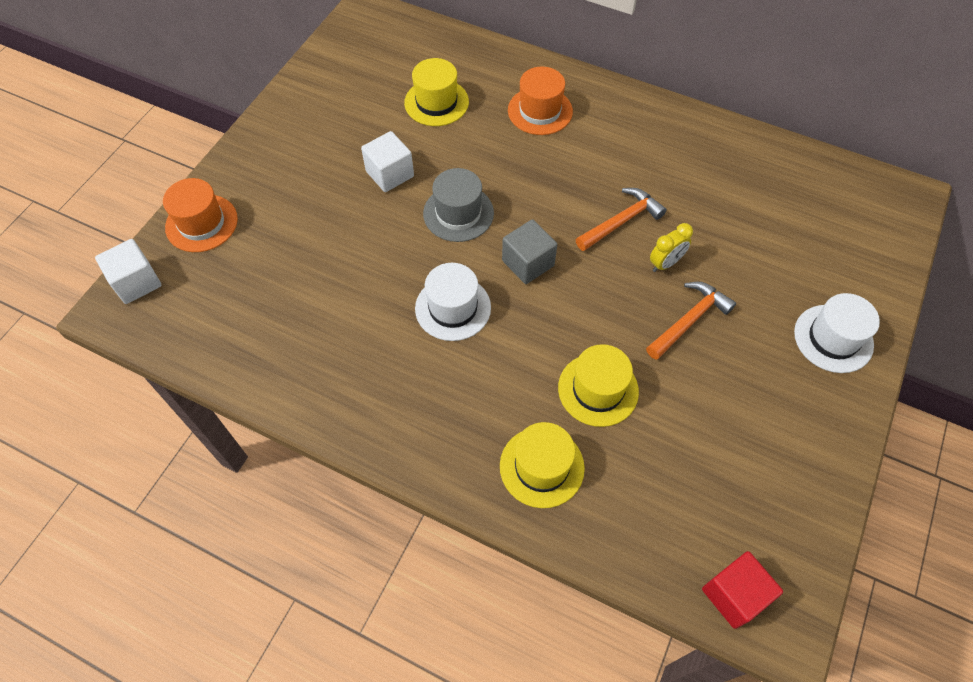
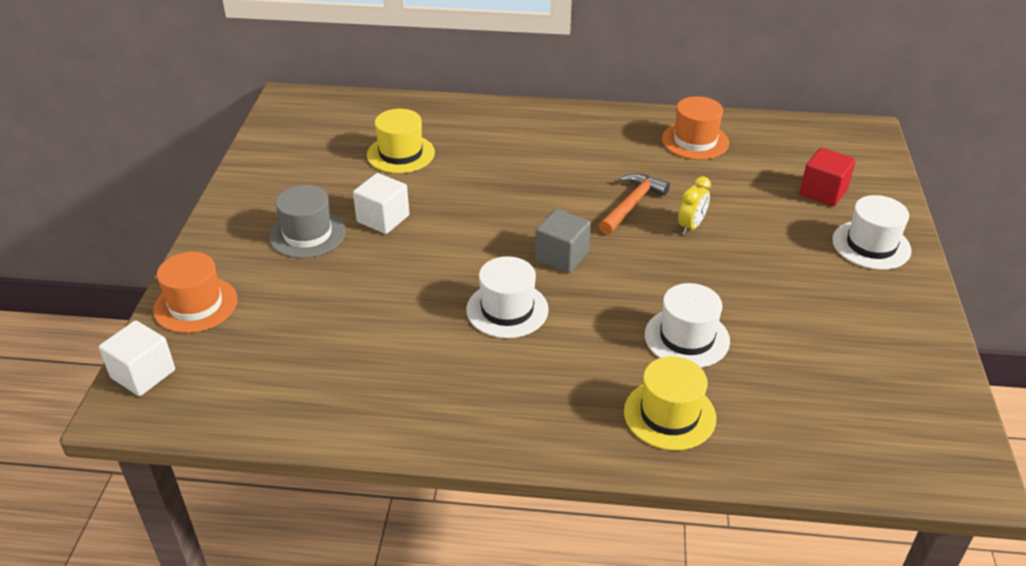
camera: 20 degrees left, 20 degrees down
grey hat [423,168,494,242] -> grey hat moved to [269,185,346,258]
orange hat [508,67,573,135] -> orange hat moved to [662,96,729,160]
yellow hat [558,344,639,427] -> white hat [645,283,730,368]
orange hammer [646,282,736,360] -> none
red cube [702,551,783,629] -> red cube moved to [800,148,856,206]

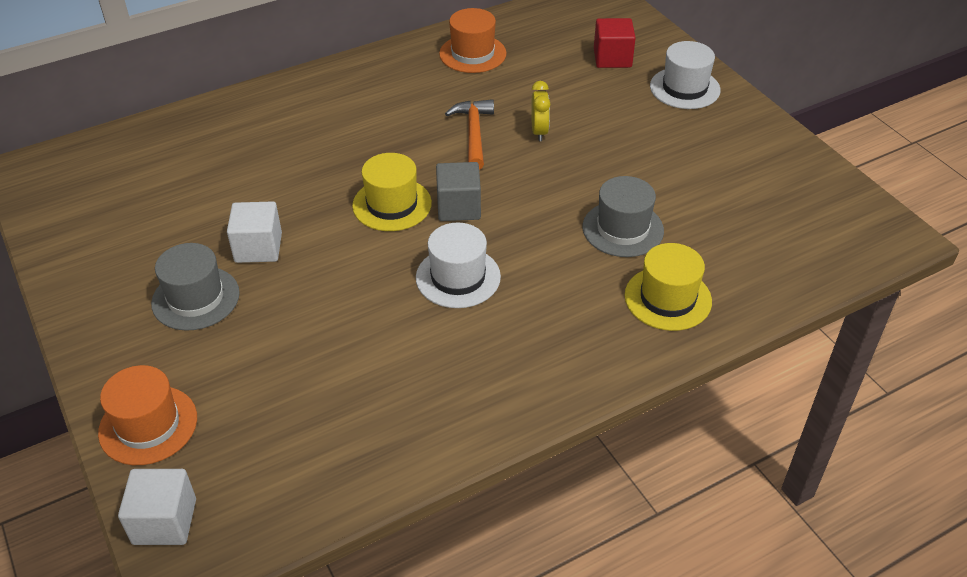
camera: 35 degrees left, 5 degrees up
yellow hat [367,109,435,173] -> yellow hat moved to [352,153,432,231]
white hat [645,283,730,368] -> grey hat [583,176,664,257]

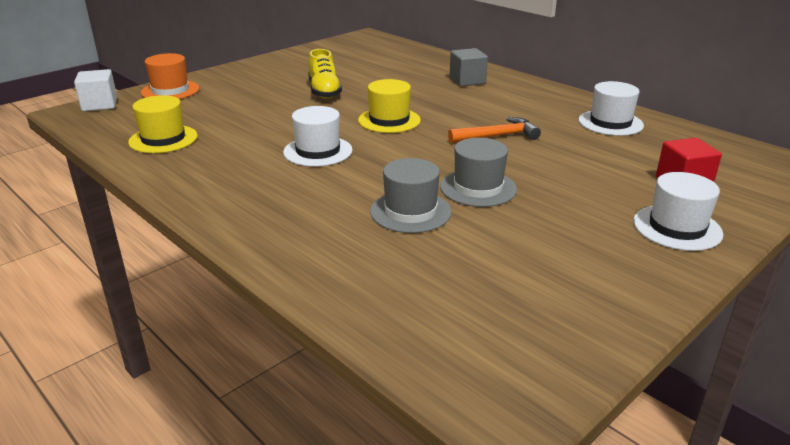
camera: 75 degrees right, 15 degrees down
grey hat [151,243,240,331] -> grey hat moved to [440,138,517,207]
white cube [227,201,282,263] -> yellow shoe [308,49,342,99]
grey cube [436,162,481,221] -> grey cube moved to [450,48,488,87]
orange hat [439,8,507,73] -> white hat [579,81,644,136]
yellow clock [531,81,550,141] -> none
yellow hat [625,243,712,331] -> yellow hat moved to [128,95,198,153]

